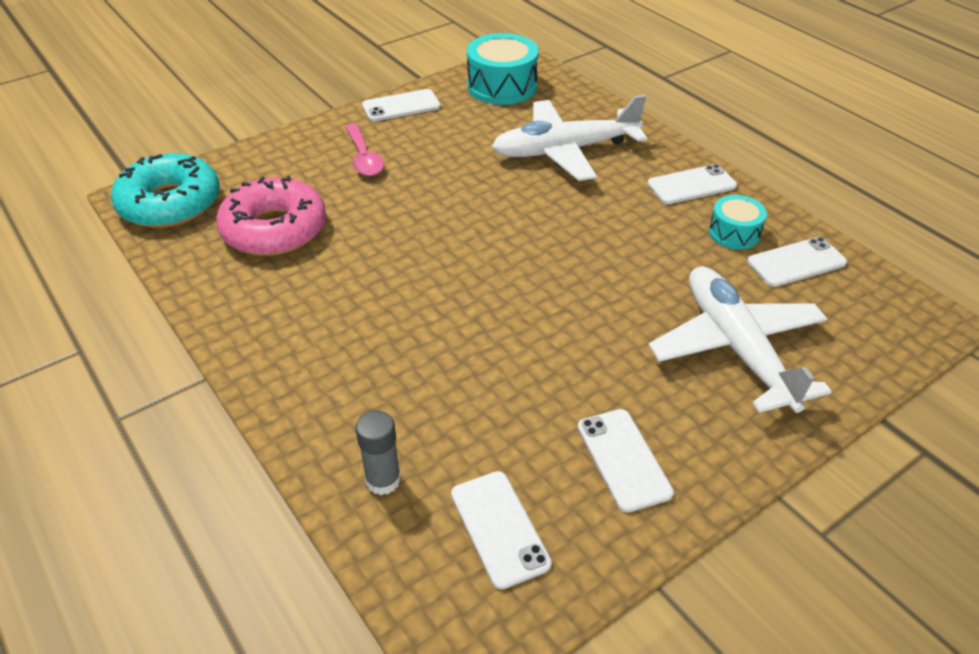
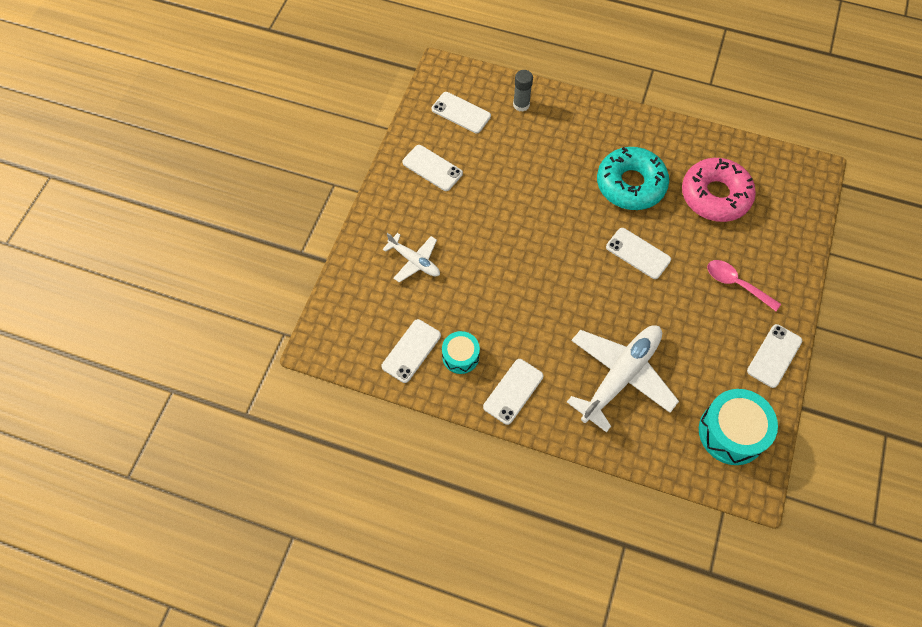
camera: 145 degrees right, 20 degrees up
turquoise donut [111,153,220,228] -> turquoise donut moved to [597,147,669,210]
white plane [649,266,832,413] -> white plane [382,233,440,282], size x0.54
none -> white phone [606,228,671,279]

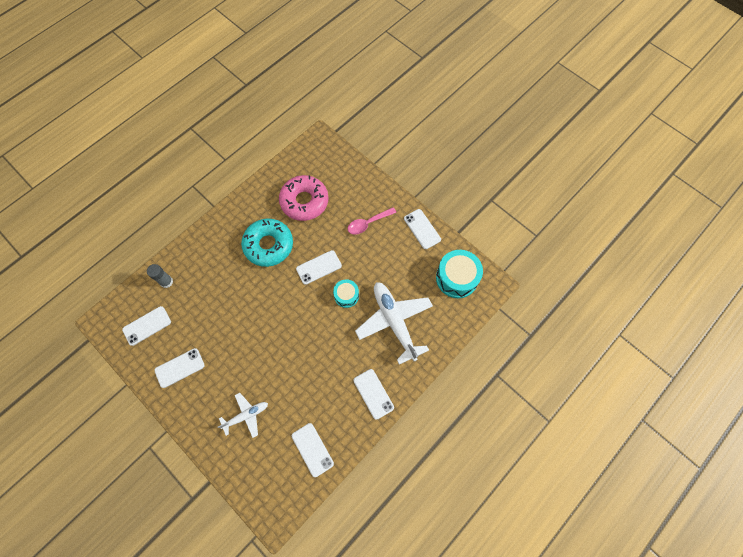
camera: 65 degrees left, 5 degrees up
turquoise drum [442,331,480,374] -> turquoise drum moved to [333,279,359,308]

